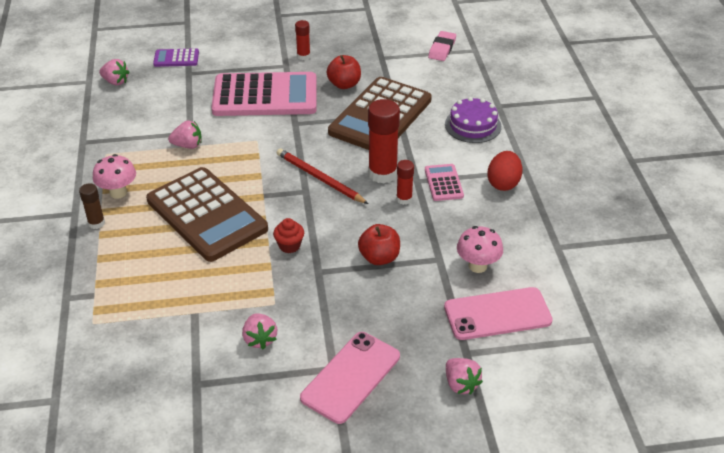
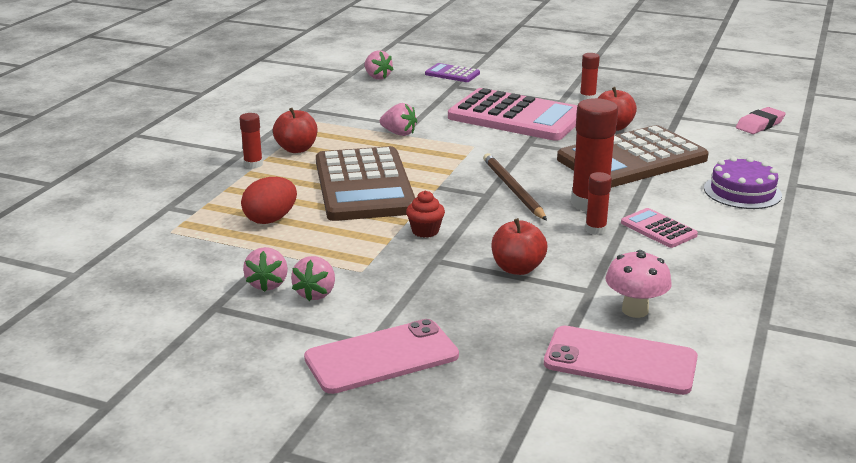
camera: 30 degrees right, 15 degrees down
brown glue stick [79,183,105,229] -> red glue stick [239,113,263,169]
pink mushroom [93,154,136,199] -> red apple [273,108,317,153]
red pencil [277,148,368,204] -> brown pencil [483,153,547,220]
pink calculator [425,164,464,201] -> pink calculator turned 60 degrees counterclockwise [621,208,698,248]
pink strawberry [446,358,483,395] -> pink strawberry moved to [243,247,288,292]
red egg [487,151,522,191] -> red egg moved to [241,177,297,224]

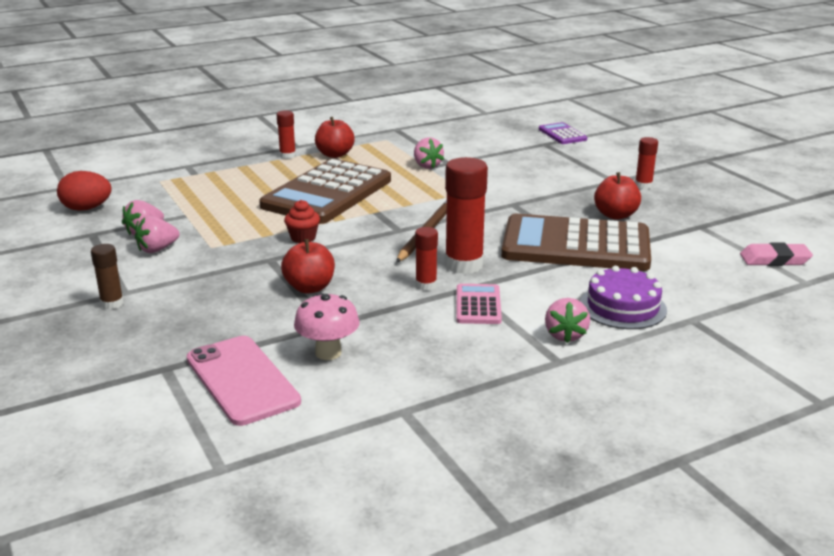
camera: 40 degrees right, 0 degrees up
red egg [241,177,297,224] -> red egg moved to [57,171,112,211]
pink phone [304,319,459,394] -> brown glue stick [91,244,124,310]
pink strawberry [365,50,394,80] -> pink strawberry moved to [545,298,590,343]
pink calculator [448,88,578,141] -> none

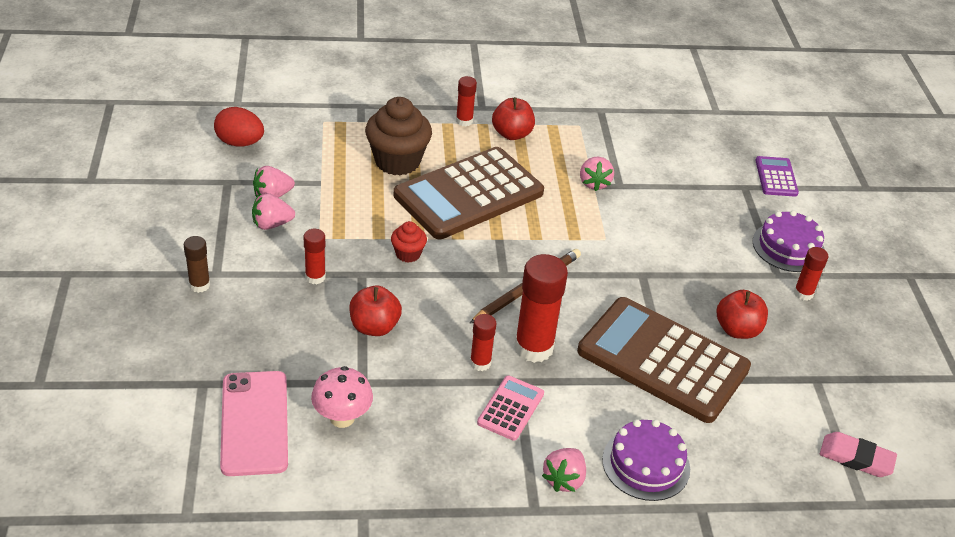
camera: 20 degrees right, 15 degrees up
none -> red glue stick [304,229,326,284]
none -> brown cupcake [365,97,432,176]
none -> purple cake [753,210,825,272]

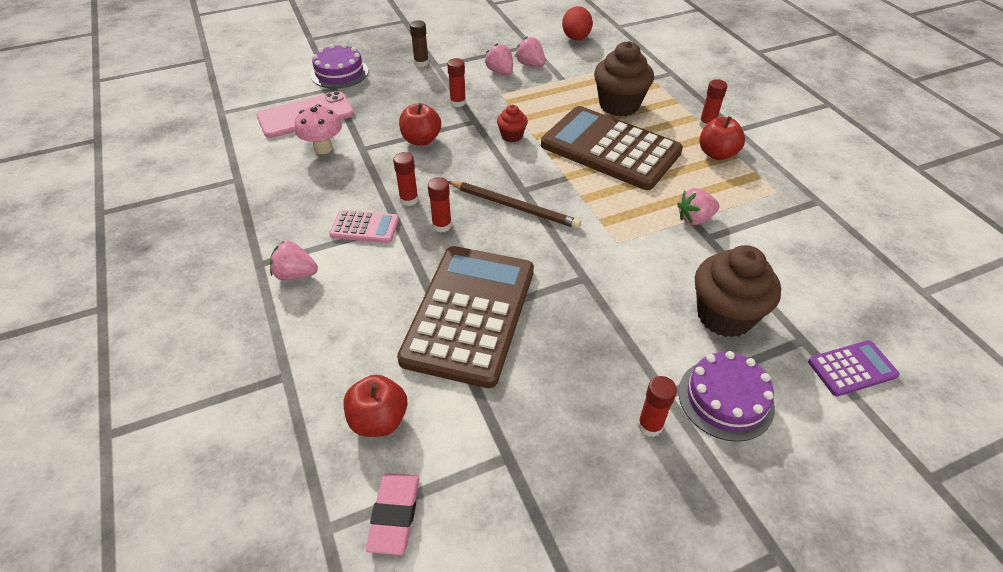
camera: 75 degrees right, 5 degrees up
red glue stick [514,254,568,363] -> red glue stick [428,177,452,232], size x0.53
purple cake [602,419,690,501] -> purple cake moved to [310,44,368,89]
red apple [717,290,768,339] -> red apple moved to [343,375,408,437]
none -> brown cupcake [695,245,781,338]

